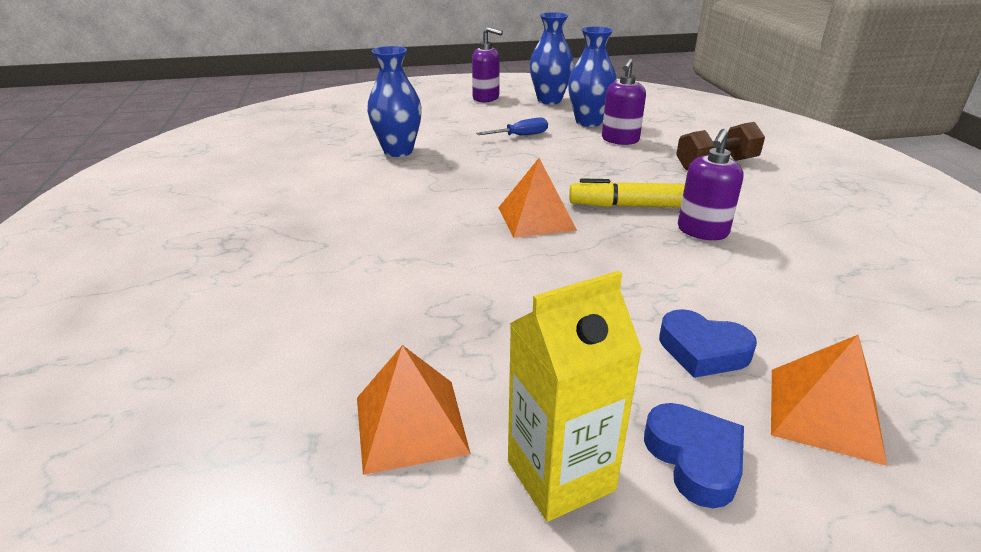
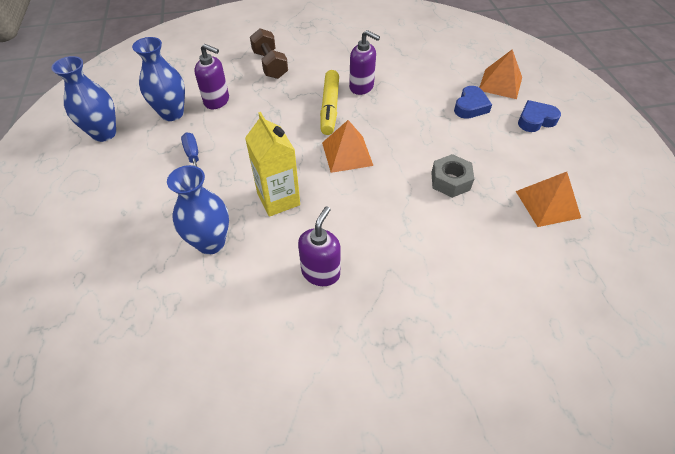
camera: 90 degrees left, 20 degrees up
purple soap dispenser [472,27,503,102] -> purple soap dispenser moved to [298,206,341,286]
yellow carton [508,271,642,522] -> yellow carton moved to [245,112,300,217]
none -> grey nut [431,154,474,198]

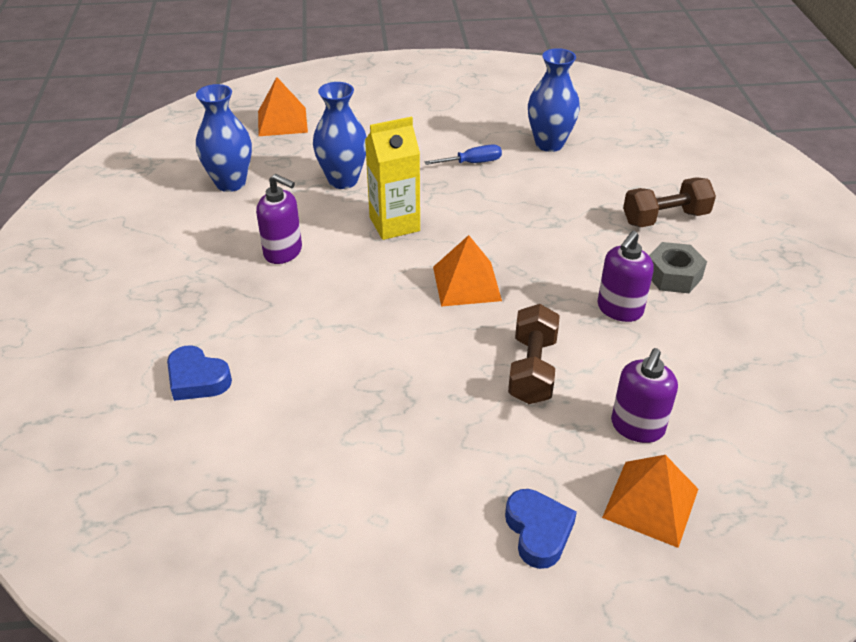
camera: 95 degrees right, 10 degrees down
blue vase [51,56,116,142] -> blue vase moved to [196,84,252,192]
purple soap dispenser [194,44,229,109] -> purple soap dispenser moved to [611,348,678,443]
yellow marker [320,70,339,135] -> none
grey nut [431,154,474,198] -> grey nut moved to [649,242,707,293]
blue heart [454,86,492,119] -> blue heart moved to [167,345,232,401]
orange pyramid [516,172,581,227] -> orange pyramid moved to [258,77,308,136]
none -> brown dumbbell [508,304,560,404]

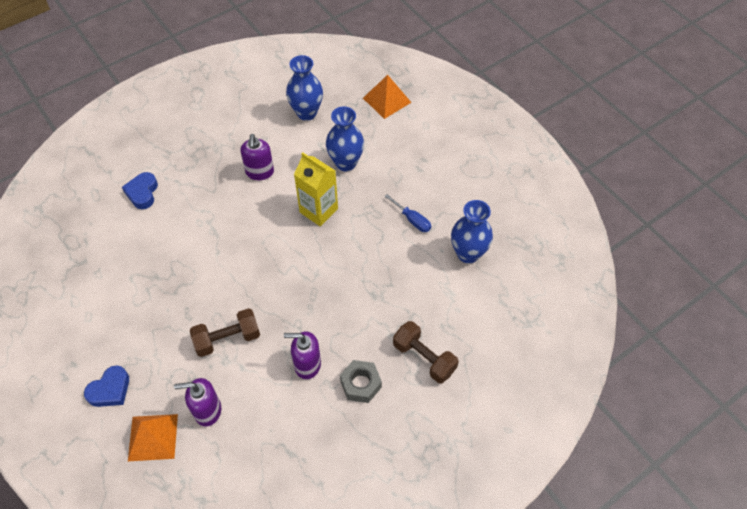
camera: 60 degrees right, 15 degrees up
orange pyramid [433,235,502,307] -> none

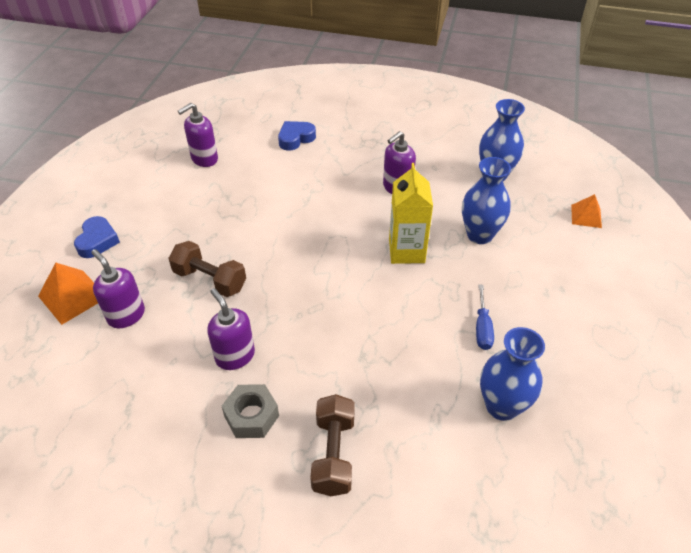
camera: 50 degrees right, 10 degrees down
blue heart [84,365,129,407] -> blue heart turned 90 degrees counterclockwise [74,216,120,258]
orange pyramid [363,75,412,119] -> orange pyramid [571,194,602,228], size x0.64
none -> purple soap dispenser [178,103,218,167]

